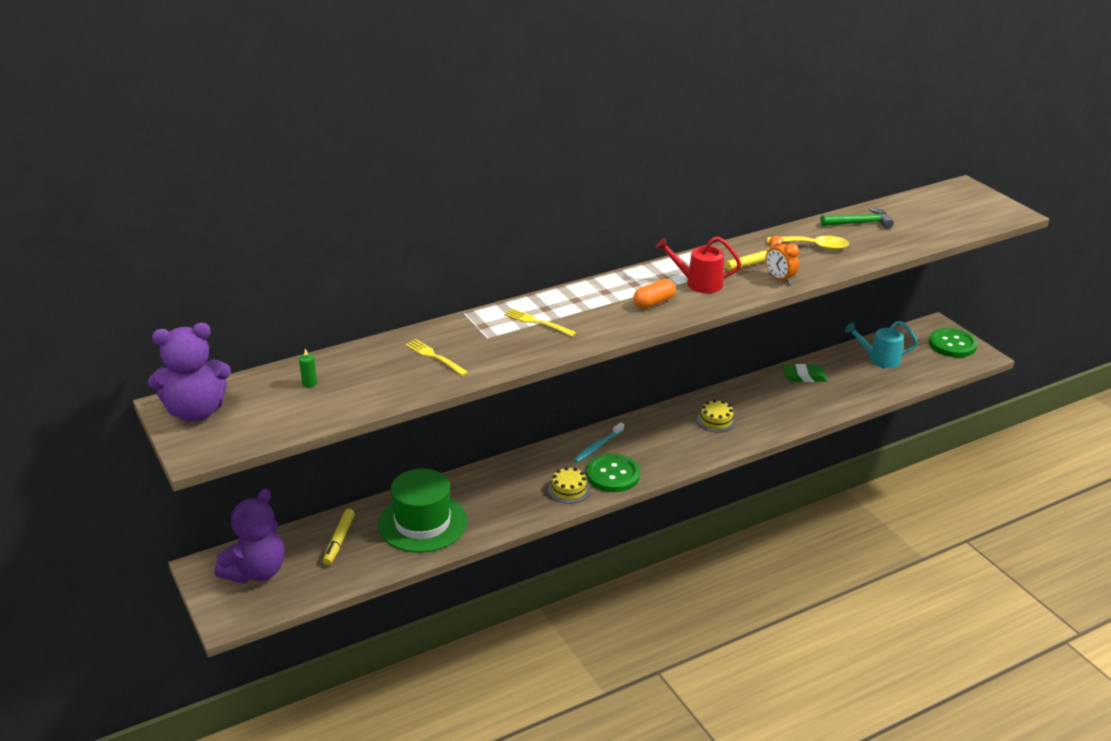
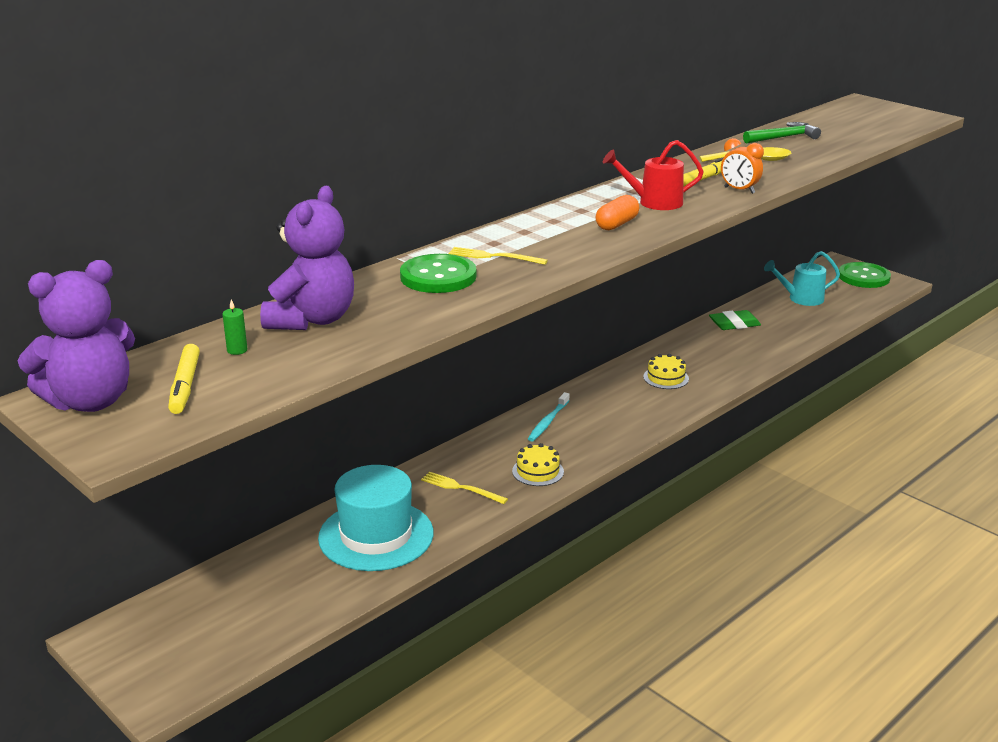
camera: 15 degrees left, 5 degrees down
purple teddy bear [215,489,284,583] -> purple teddy bear moved to [260,186,354,330]
yellow marker [323,509,355,565] -> yellow marker moved to [168,344,200,414]
green hat [378,469,467,553] -> turquoise hat [318,465,434,571]
yellow fork [405,339,468,376] -> yellow fork moved to [421,472,508,504]
green button [586,454,640,492] -> green button moved to [400,254,476,293]

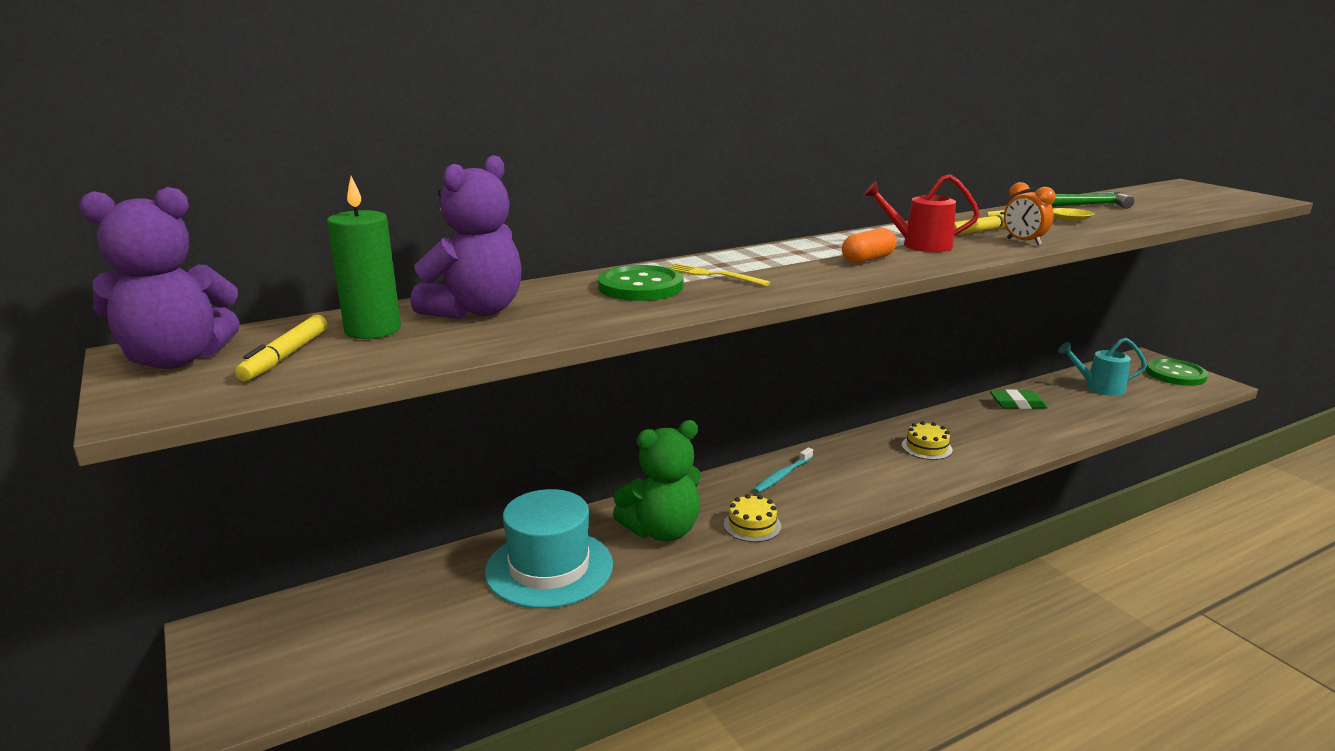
camera: 15 degrees right, 5 degrees down
green candle [222,299,247,355] -> green candle [327,176,401,339], size x2.39
yellow fork [421,472,508,504] -> green teddy bear [613,420,701,541]

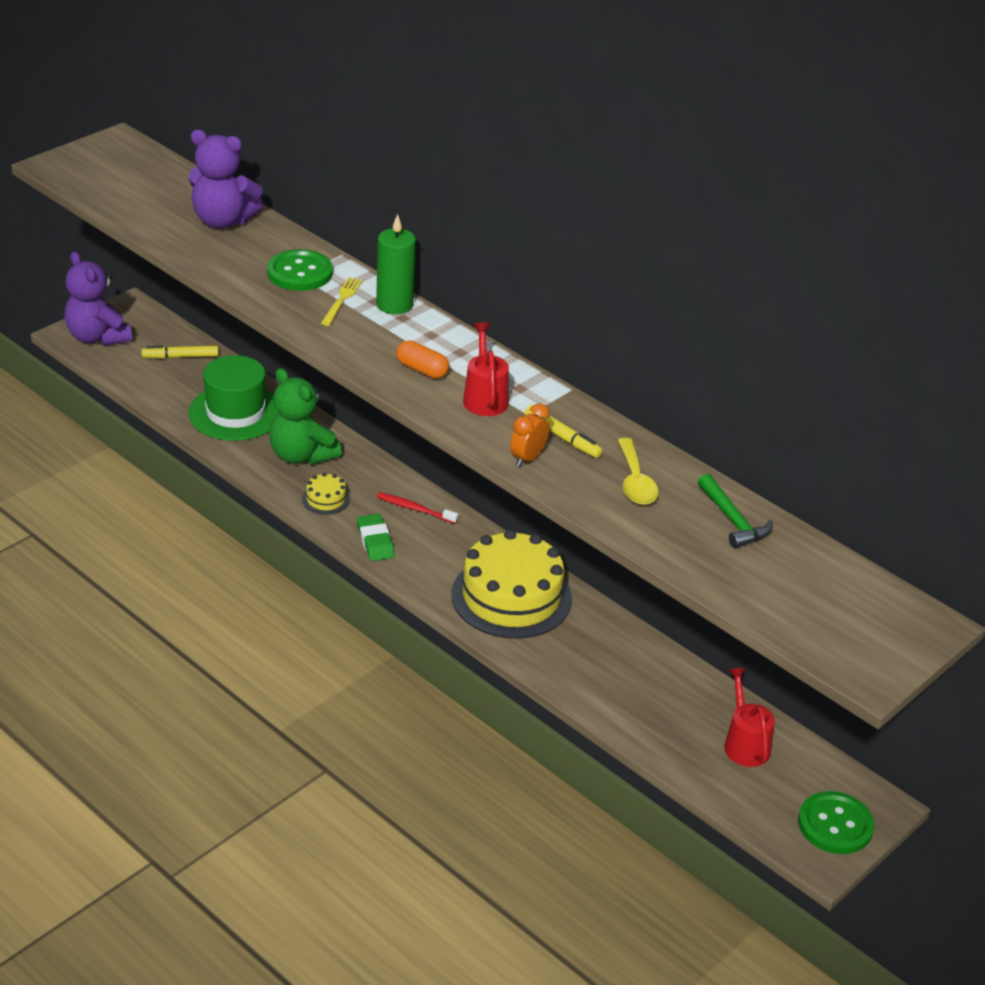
camera: 70 degrees right, 15 degrees up
purple teddy bear [79,187,240,369] -> purple teddy bear moved to [65,251,132,346]
yellow marker [235,315,327,381] -> yellow marker moved to [141,346,219,359]
green candle [327,176,401,339] -> green candle moved to [376,214,416,314]
turquoise hat [485,489,613,608] -> green hat [188,355,276,441]
turquoise toothbrush [753,447,813,493] -> red toothbrush [377,492,458,524]
yellow cake [902,421,953,460] -> yellow cake [451,529,572,639], size x2.38
green eraser [990,389,1048,409] -> green eraser moved to [357,514,394,561]
turquoise watering can [1058,338,1147,396] -> red watering can [724,668,775,767]

